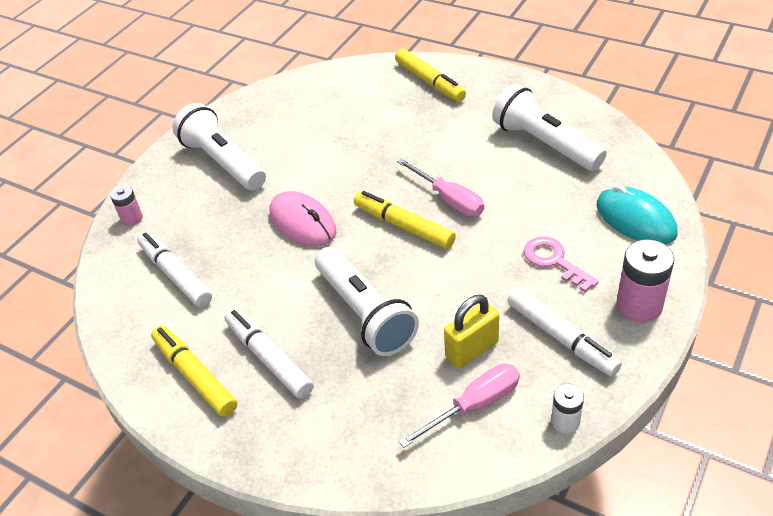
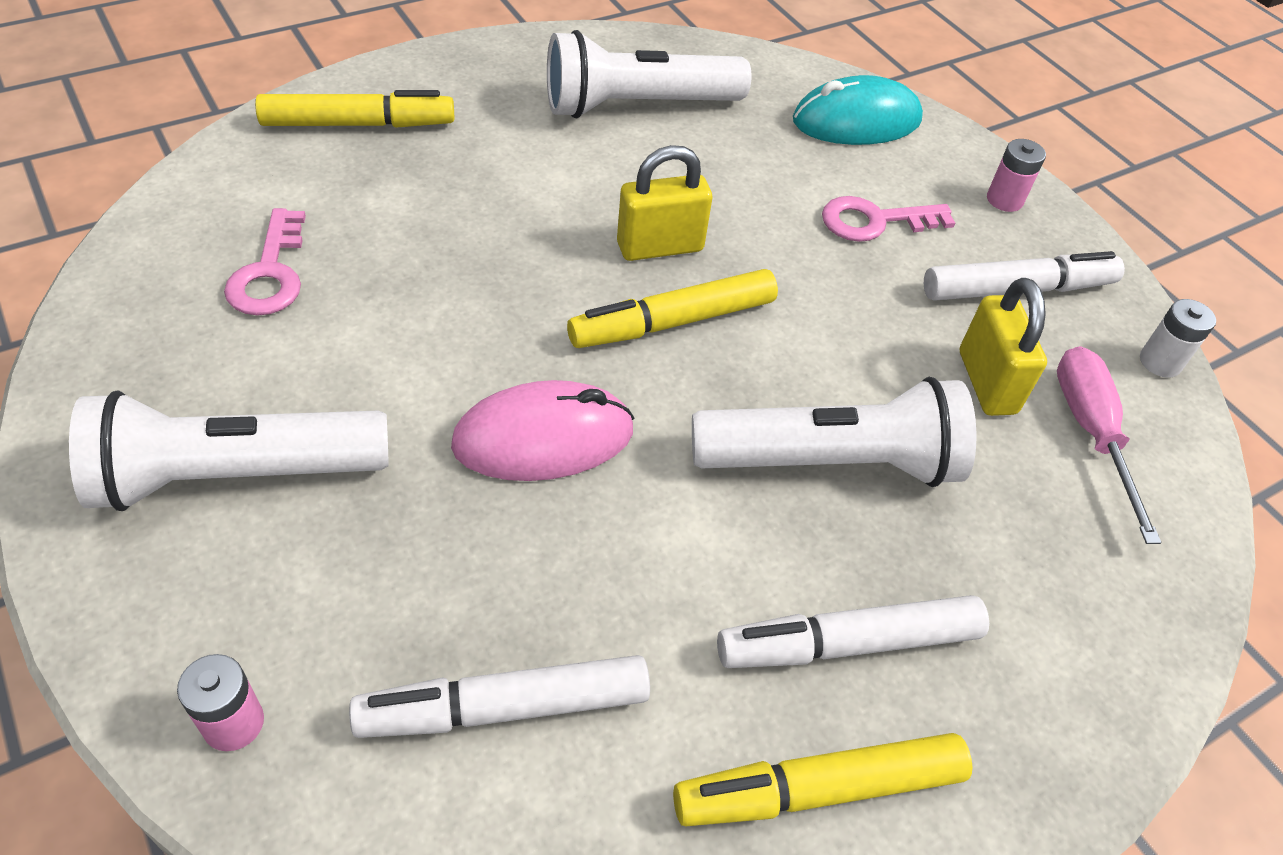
camera: 70 degrees left, 5 degrees up
pink screwdriver [397,158,484,217] -> yellow padlock [617,145,712,261]
pink battery [616,239,674,323] -> pink battery [987,139,1046,212], size x0.57
none -> pink key [224,208,306,316]

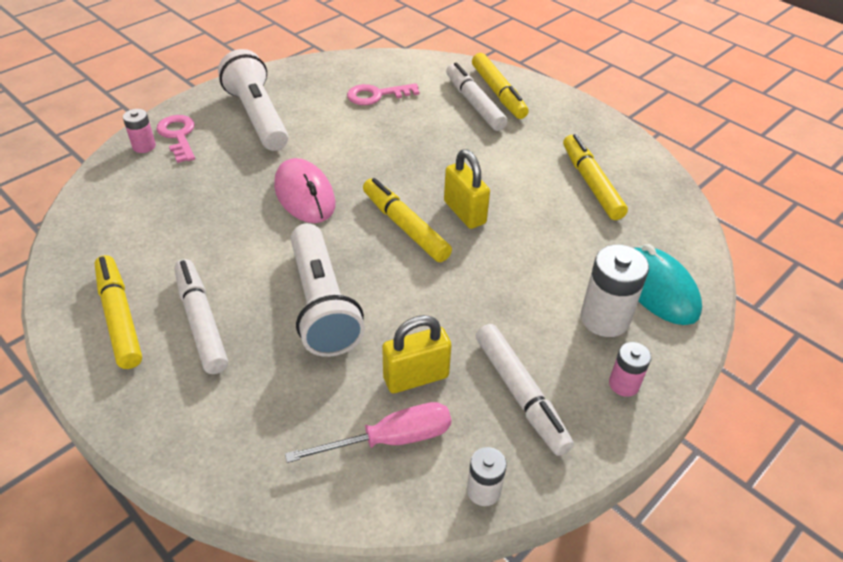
camera: 80 degrees right, 5 degrees down
white marker [349,655,650,738] -> white marker moved to [446,63,508,131]
white flashlight [547,30,751,119] -> yellow marker [563,134,628,220]
pink key [822,196,955,242] -> pink key moved to [156,115,195,163]
none -> white battery [581,245,649,337]

